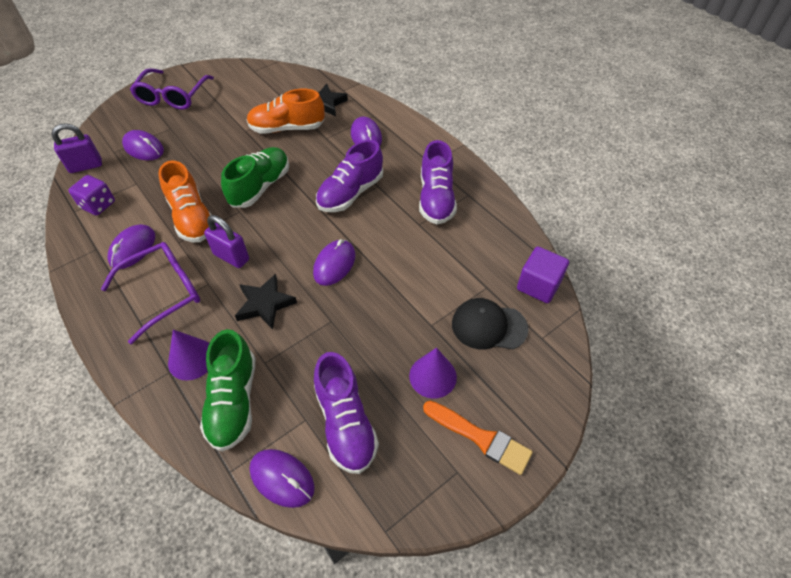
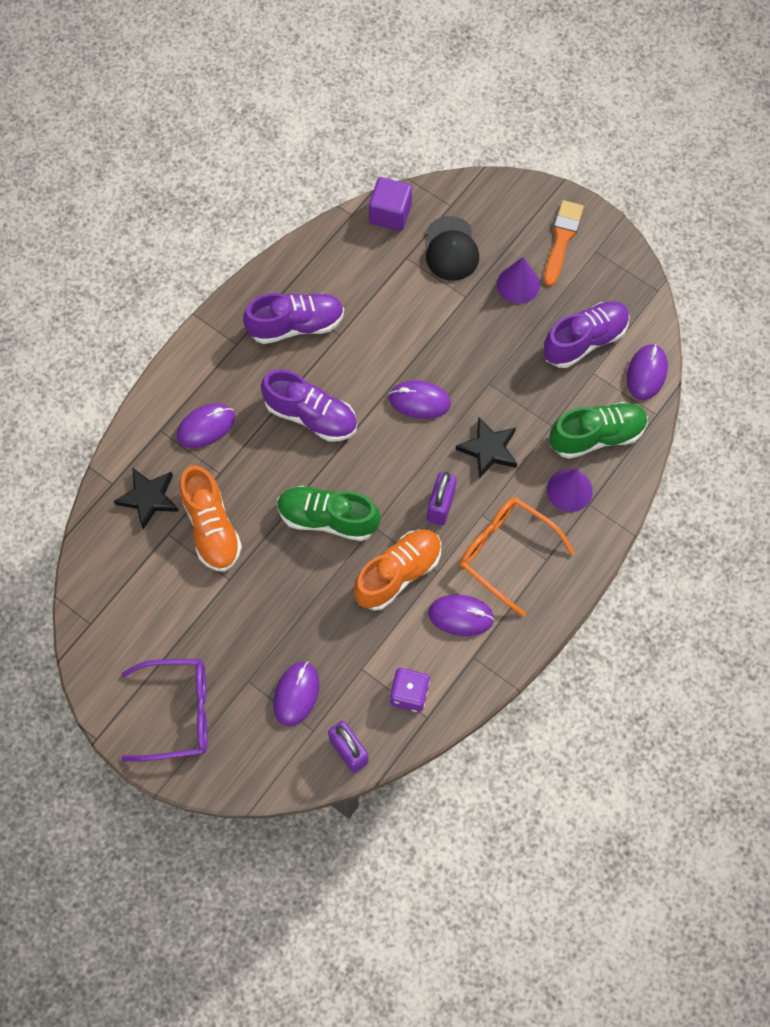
camera: 105 degrees left, 15 degrees up
purple glasses [101,242,200,344] -> orange glasses [459,498,575,617]

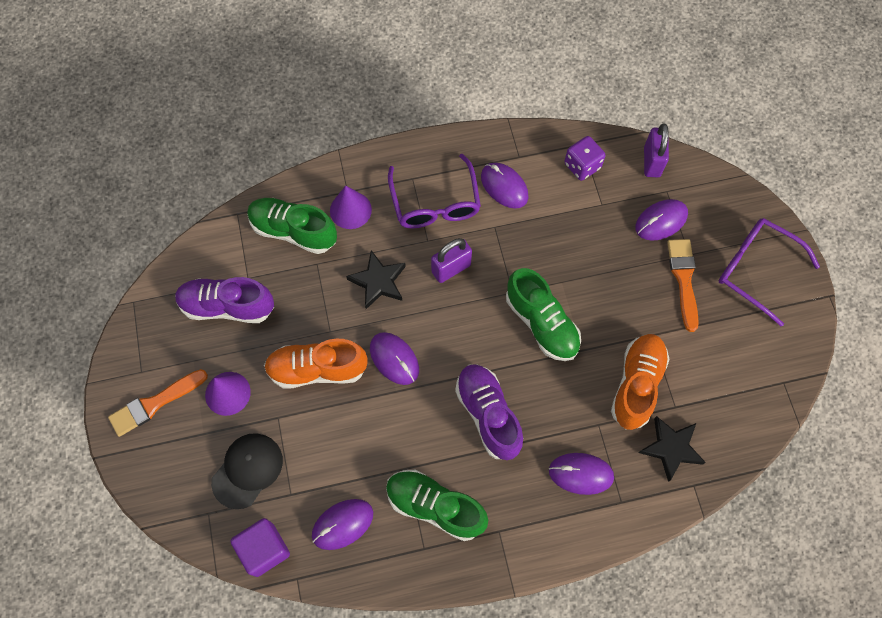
camera: 140 degrees left, 0 degrees up
purple shoe [243,293,344,344] -> green shoe [386,470,488,541]
orange shoe [354,530,441,611] -> orange shoe moved to [264,339,368,388]
orange glasses [459,498,575,617] -> purple glasses [388,154,481,228]
purple mouse [627,344,668,400] -> purple mouse moved to [312,499,373,550]
none -> orange brush [667,239,699,332]

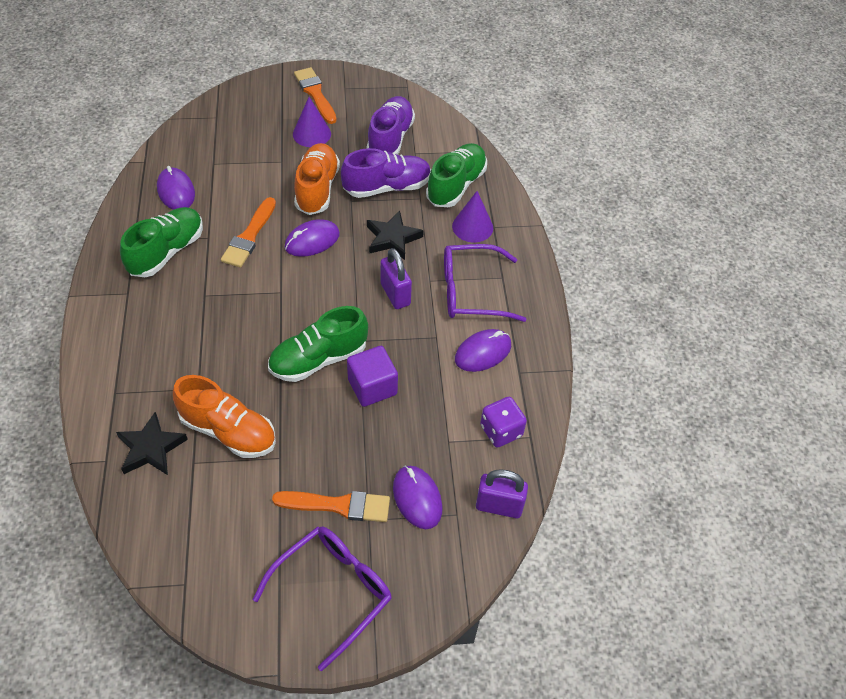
camera: 95 degrees right, 15 degrees down
black cap [211,433,283,509] -> none
purple cube [230,518,290,577] -> purple cube moved to [347,346,398,407]
purple shoe [455,364,523,460] -> purple shoe moved to [341,148,431,198]
purple mouse [549,453,614,495] -> none
none -> orange brush [221,197,276,268]

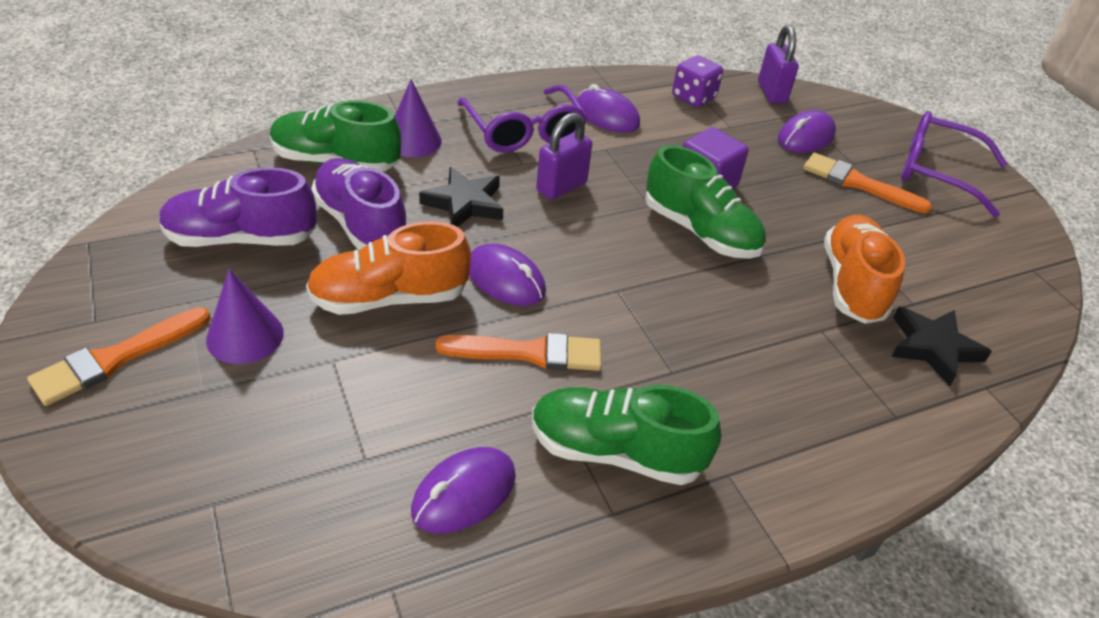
camera: 110 degrees left, 10 degrees down
orange brush [272,491,390,522] -> orange brush turned 45 degrees counterclockwise [803,153,932,213]

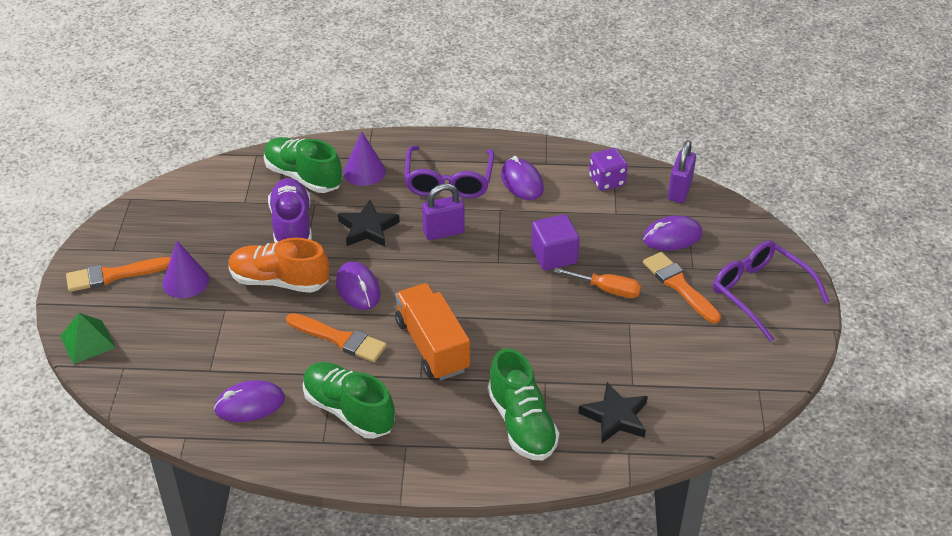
camera: 30 degrees right, 0 degrees up
purple shoe [159,167,317,247] -> none
green shoe [645,145,766,259] -> green shoe moved to [487,348,559,461]
orange shoe [824,215,905,324] -> none
none -> green pyramid [60,313,116,364]
none -> orange truck [395,283,470,380]
none -> orange screwdriver [554,267,641,298]

